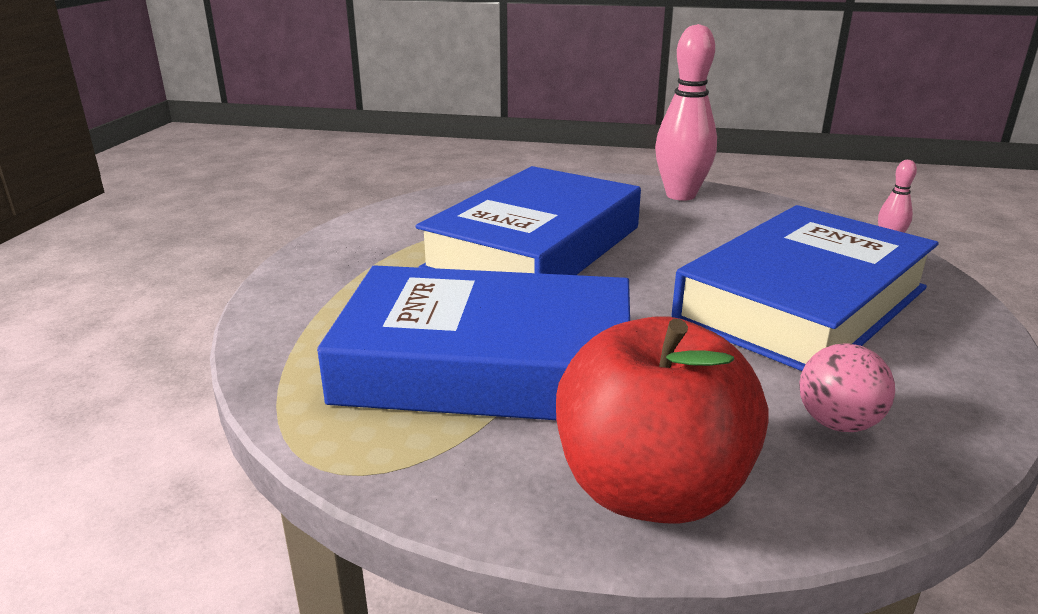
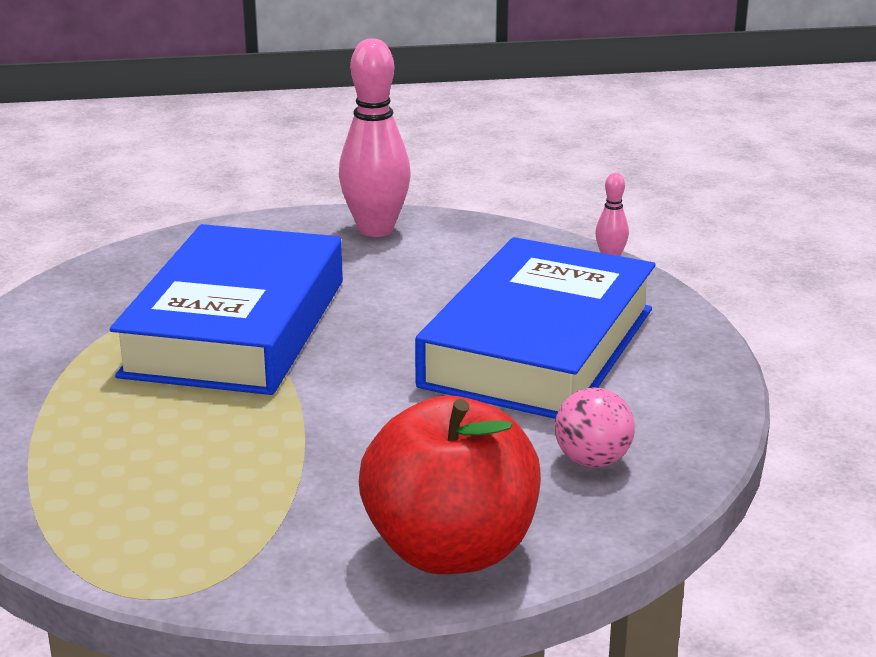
camera: 20 degrees left, 0 degrees up
blue book [317,265,630,420] -> none

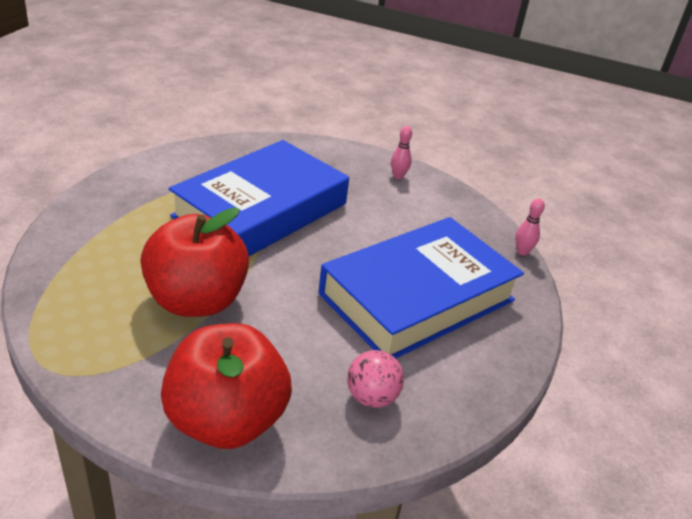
camera: 25 degrees right, 10 degrees up
pink bowling pin [339,39,411,237] -> pink bowling pin [391,126,412,179], size x0.45
none -> red apple [140,207,249,317]

